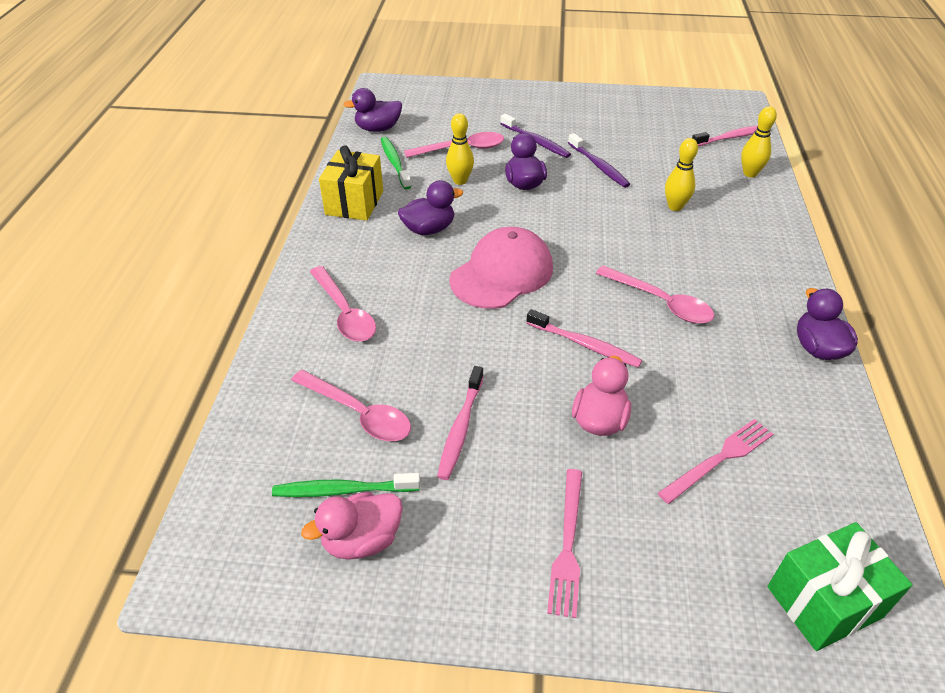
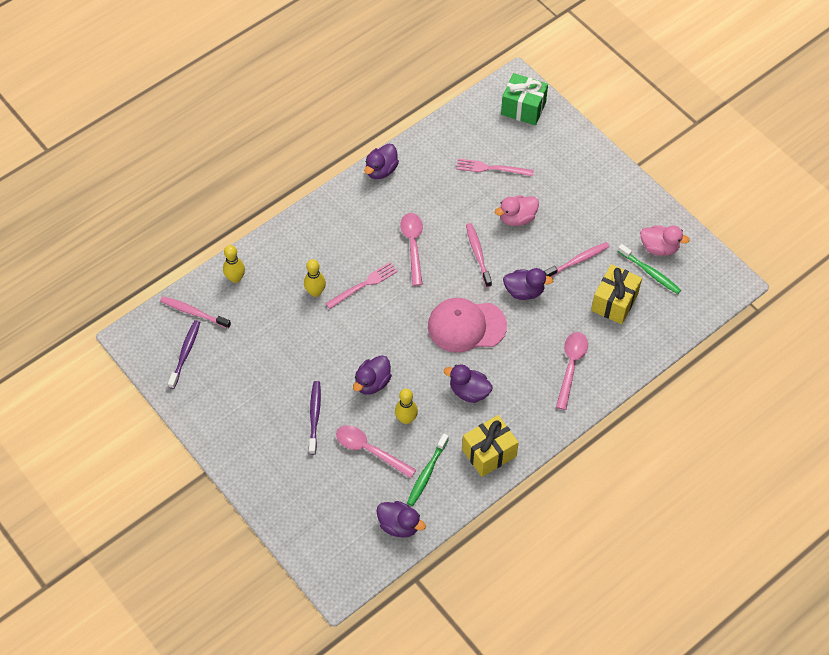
camera: 135 degrees left, 15 degrees up
pink spoon [291,370,411,441] -> yellow gift [591,264,642,324]
pink fork [547,469,582,618] -> pink fork moved to [325,262,398,309]
purple toothbrush [568,133,630,188] -> purple toothbrush moved to [168,320,200,389]
none -> purple duck [503,268,553,300]

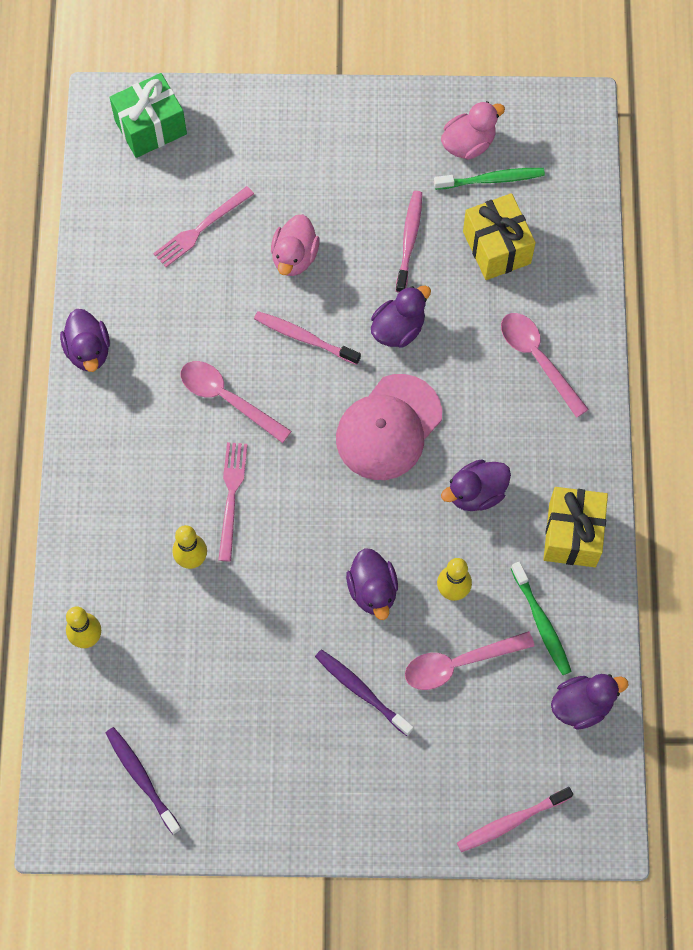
camera: 50 degrees left, 10 degrees up
pink toothbrush [160,296,231,329] -> pink toothbrush moved to [457,787,573,852]

